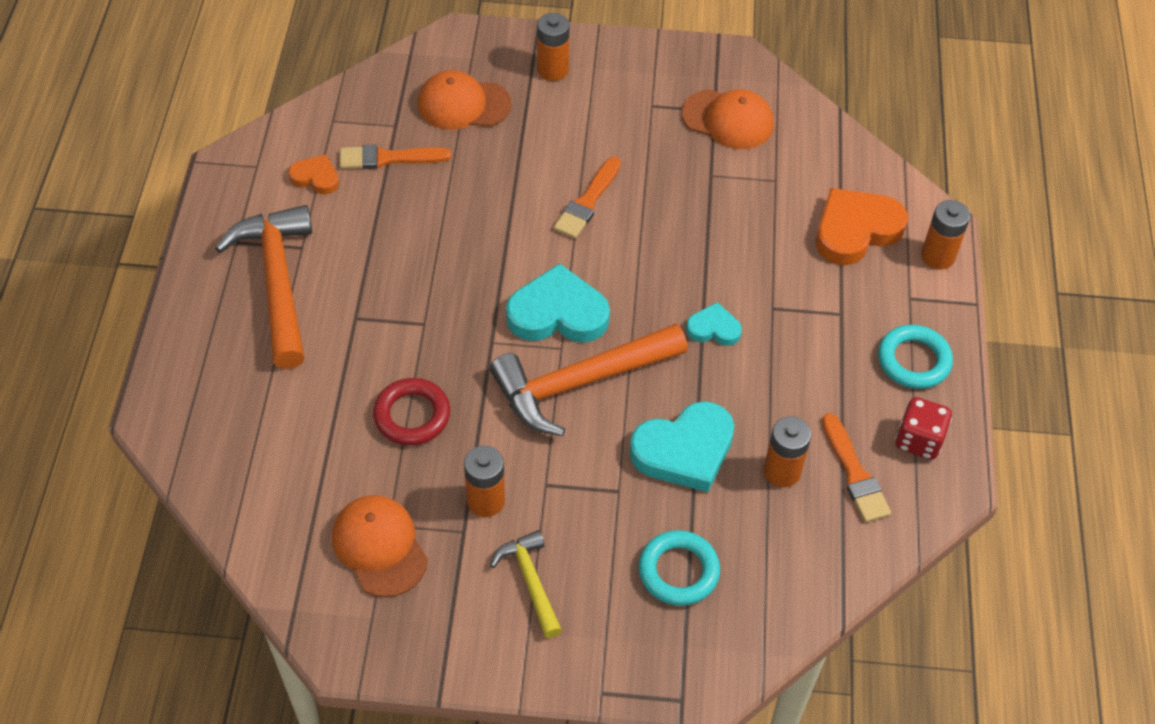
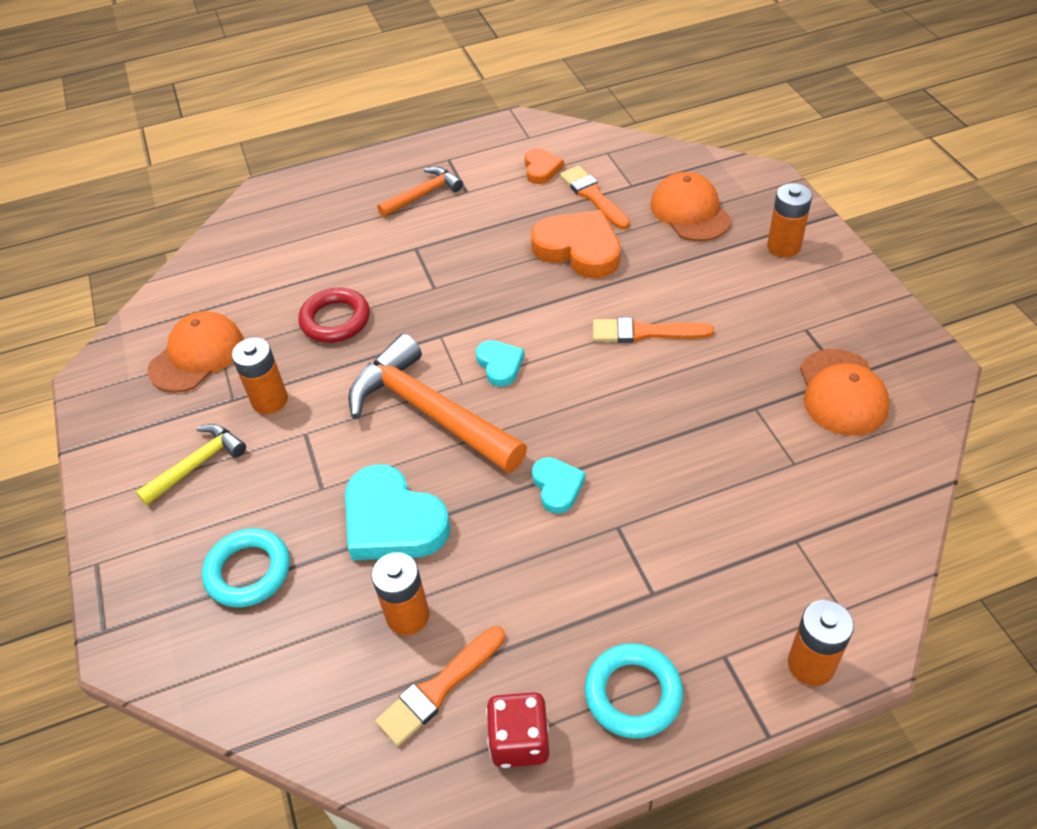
camera: 70 degrees right, 5 degrees down
orange hammer [215,205,312,369] -> orange hammer [377,167,463,218], size x0.53
turquoise heart [506,263,610,343] -> turquoise heart [476,340,524,387], size x0.53
orange heart [816,188,908,265] -> orange heart moved to [531,210,621,278]

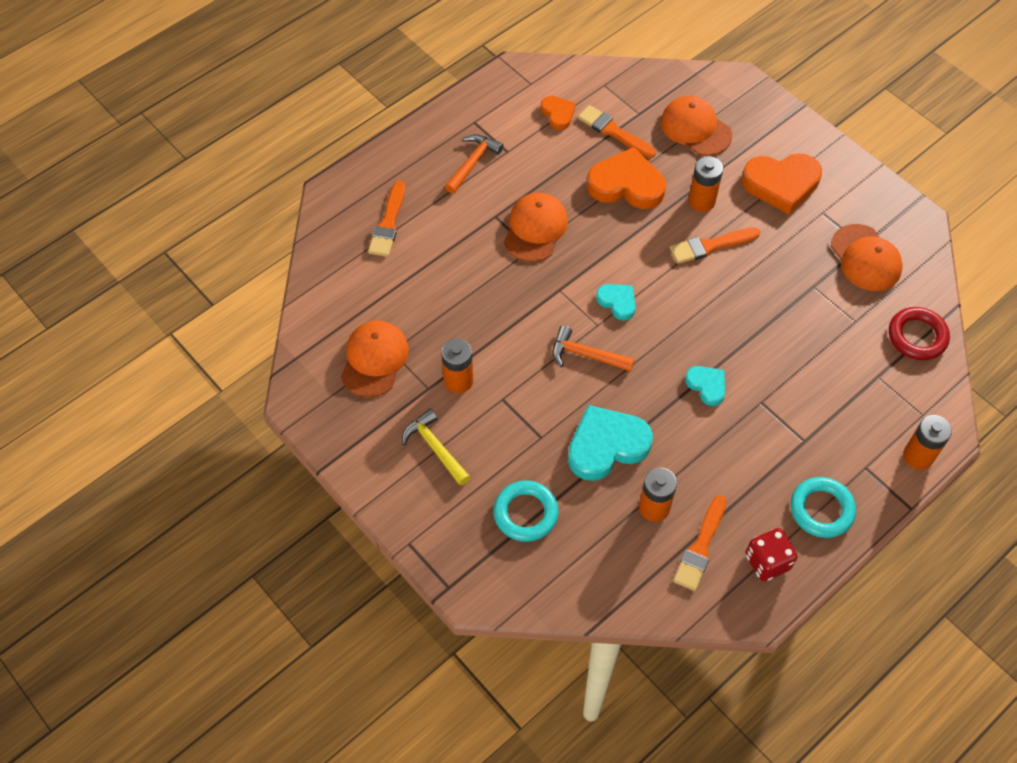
camera: 25 degrees left, 10 degrees up
yellow hammer [136,424,246,506] -> yellow hammer turned 60 degrees counterclockwise [402,409,470,486]
red ring [298,288,370,343] -> red ring moved to [889,307,950,360]
turquoise heart [345,464,451,560] -> turquoise heart turned 135 degrees clockwise [568,405,653,481]
orange hammer [348,334,527,473] -> orange hammer [552,325,635,372], size x0.53
orange battery [767,183,812,258] -> orange battery moved to [689,156,723,212]
none -> orange brush [368,181,405,257]
none -> orange cap [504,193,568,262]
none -> orange heart [742,153,822,214]

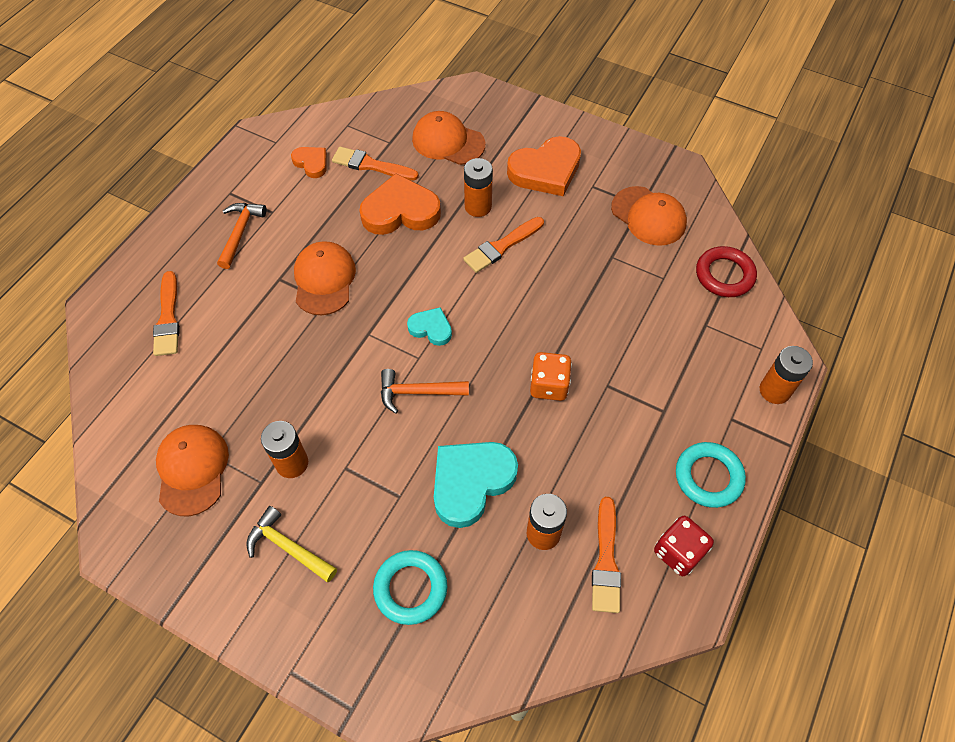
camera: 20 degrees left, 0 degrees up
turquoise heart [685,366,725,406] -> orange dice [530,352,572,401]

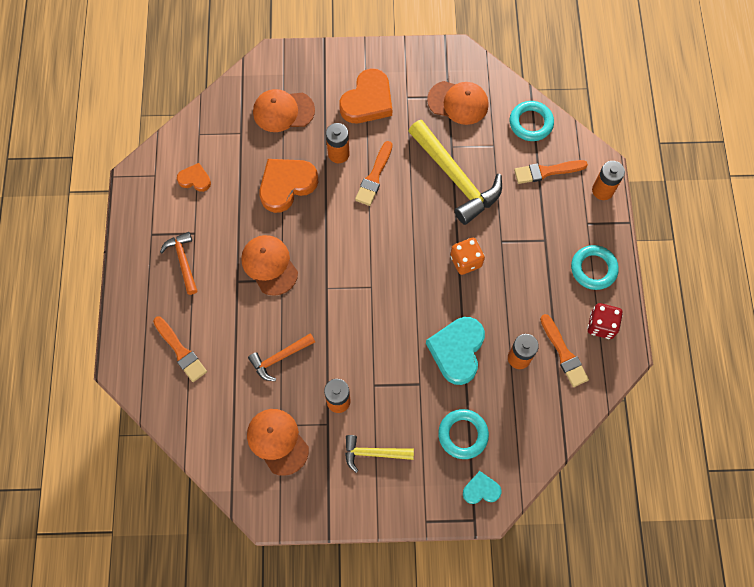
camera: 30 degrees left, 10 degrees up
orange brush [332,147,419,181] -> orange brush moved to [514,160,588,184]
orange hammer [381,369,469,414] -> orange hammer moved to [248,333,315,381]
turquoise heart [407,307,452,346] -> turquoise heart moved to [463,471,501,504]
red ring [696,246,757,297] -> turquoise ring [510,101,554,141]
none -> yellow hammer [408,120,502,225]

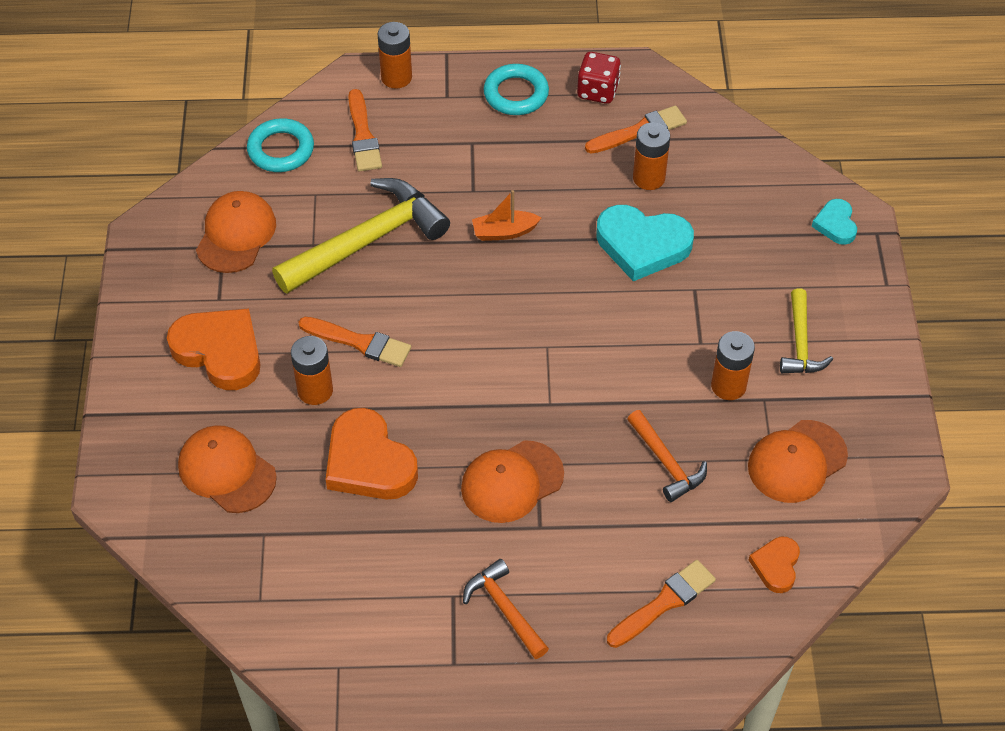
camera: 90 degrees left, 15 degrees down
orange hammer [160,232,197,295] -> orange hammer turned 75 degrees clockwise [463,559,549,659]
orange heart [177,163,211,192] -> orange heart moved to [749,537,800,593]
orange cap [253,89,315,132] -> orange cap turned 135 degrees clockwise [178,425,277,513]
turquoise ring [438,409,489,459] -> none
orange dice [450,238,485,275] -> orange boat [472,190,541,241]

